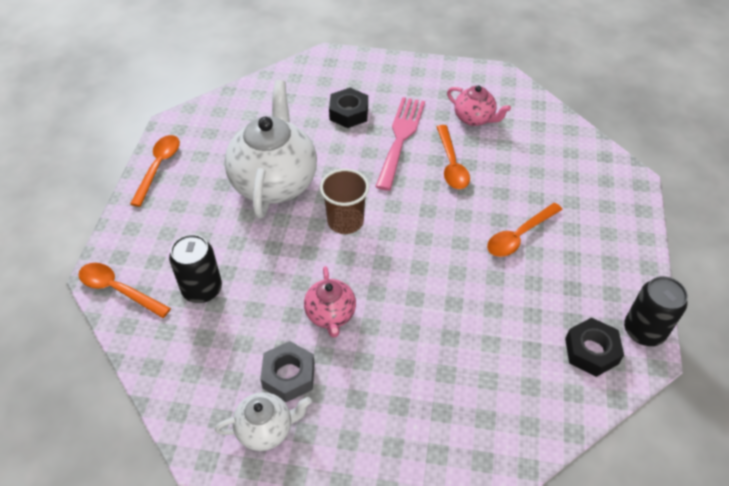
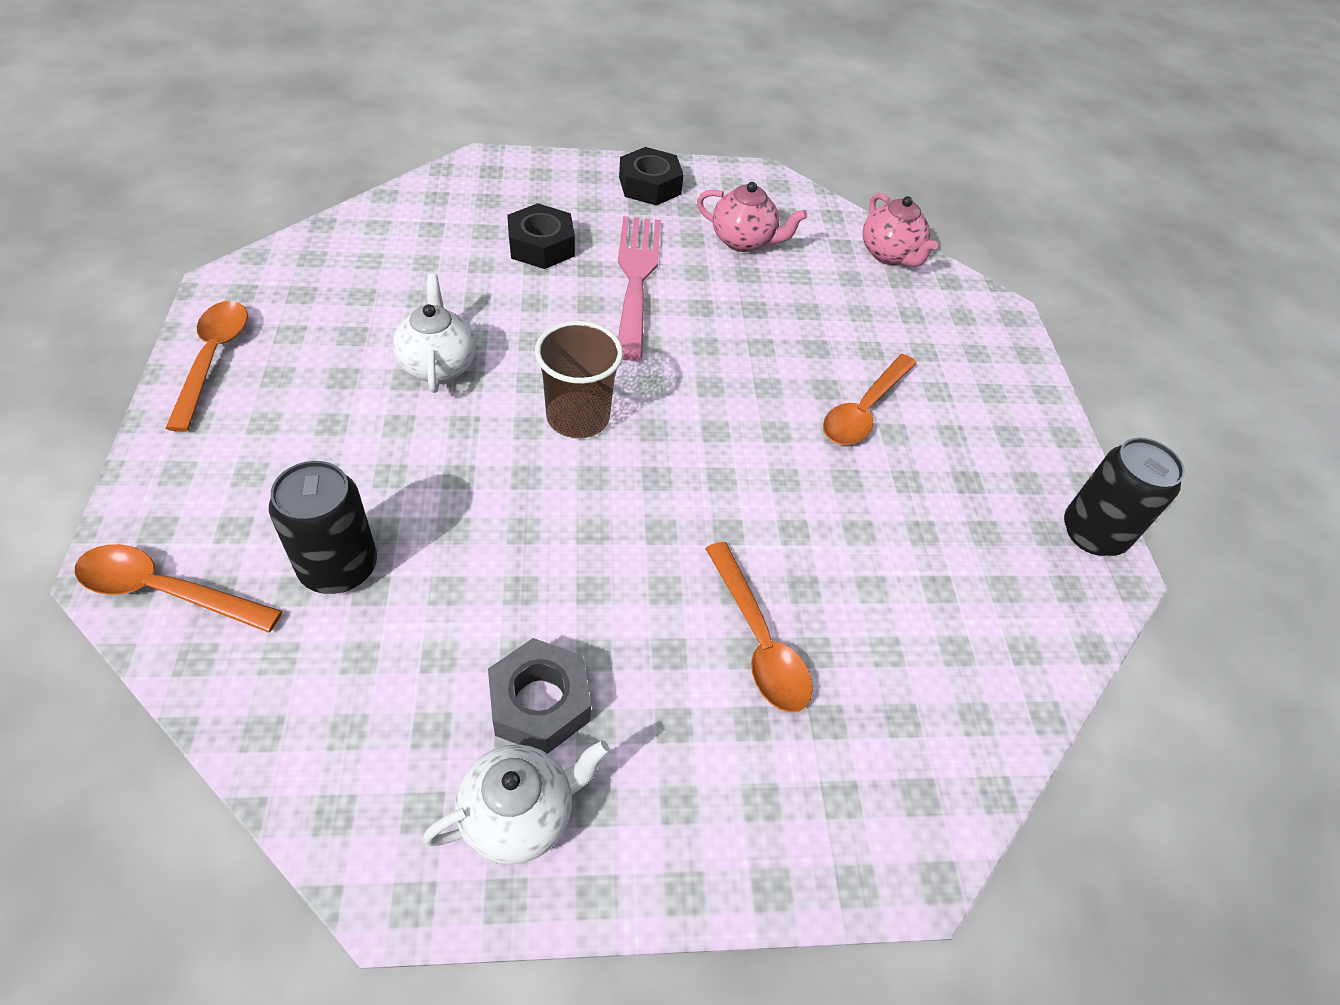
camera: 20 degrees left, 0 degrees up
white teapot [224,80,317,218] -> white teapot [393,274,476,393], size x0.50
pink teapot [304,266,356,338] -> pink teapot moved to [863,193,938,267]
orange spoon [437,125,470,189] -> orange spoon moved to [705,542,813,713]
black nut [565,317,624,377] -> black nut moved to [619,147,684,206]

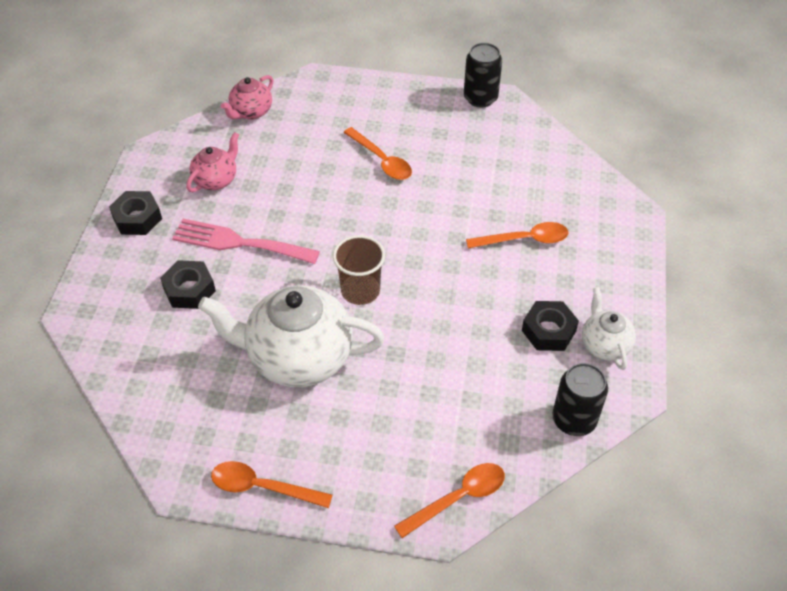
camera: 70 degrees left, 0 degrees up
orange spoon [75,544,282,633] -> orange spoon turned 150 degrees counterclockwise [394,463,505,538]
black can [269,461,377,594] -> black can moved to [552,363,608,436]
white teapot [393,274,476,393] -> white teapot [198,285,384,387], size x1.99
grey nut [488,638,591,754] -> black nut [522,301,579,351]
pink teapot [863,193,938,267] -> pink teapot turned 135 degrees clockwise [221,75,274,120]

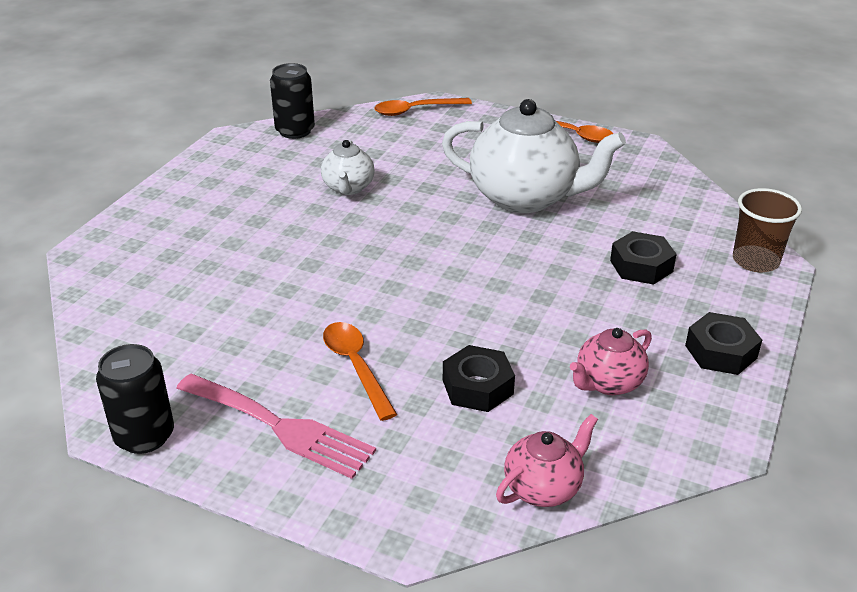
camera: 165 degrees left, 15 degrees down
pink fork [172,219,320,264] -> pink fork moved to [176,374,376,479]
brown cup [333,235,385,305] -> brown cup moved to [733,188,802,272]
orange spoon [466,222,568,249] -> none
black nut [522,301,579,351] -> black nut moved to [443,345,515,412]
white teapot [582,287,636,370] -> white teapot moved to [321,140,375,195]

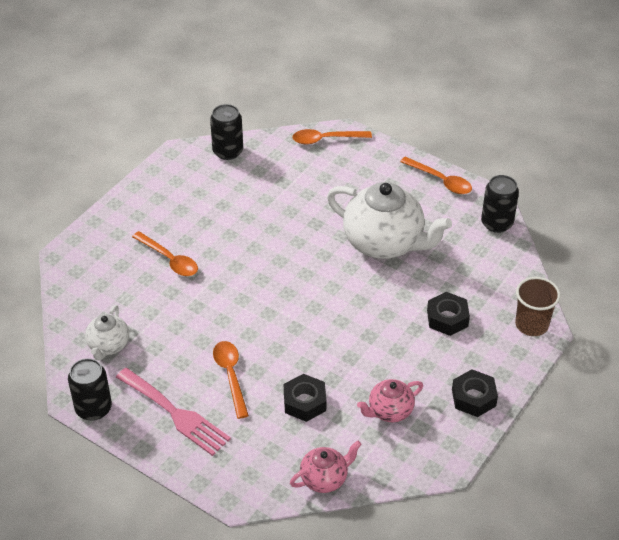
camera: 10 degrees right, 10 degrees up
white teapot [321,140,375,195] -> white teapot moved to [85,305,129,360]
none -> orange spoon [132,231,198,276]
none -> black can [481,175,519,233]

